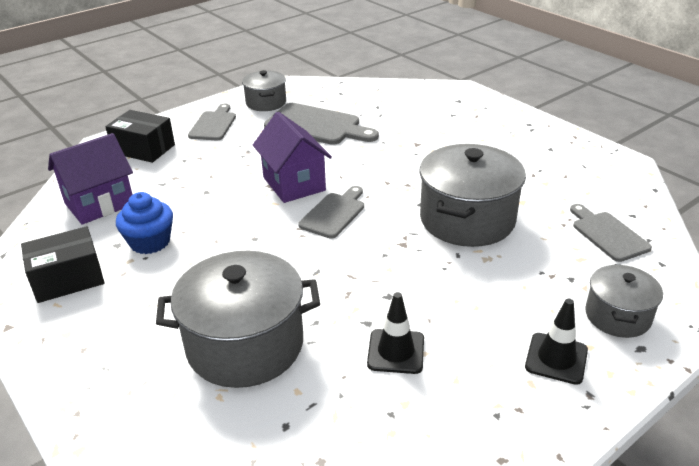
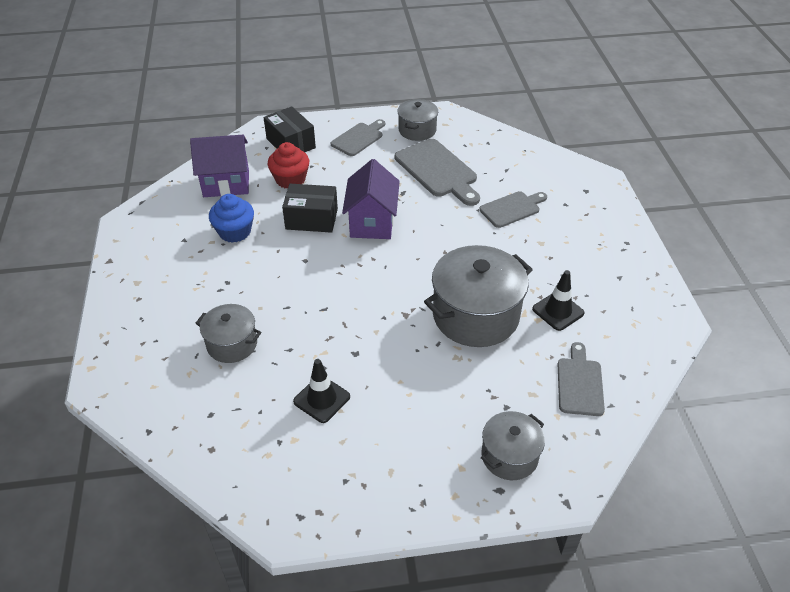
camera: 30 degrees right, 10 degrees up
black box [21,226,105,303] -> black box moved to [282,184,338,233]
grey pot [156,251,320,388] -> grey pot [195,304,262,363], size x0.56
grey cutting board [298,186,364,239] -> grey cutting board moved to [479,191,547,228]
black traffic cone [525,299,588,385] -> black traffic cone moved to [532,270,585,331]
none -> red cupcake [268,142,309,189]

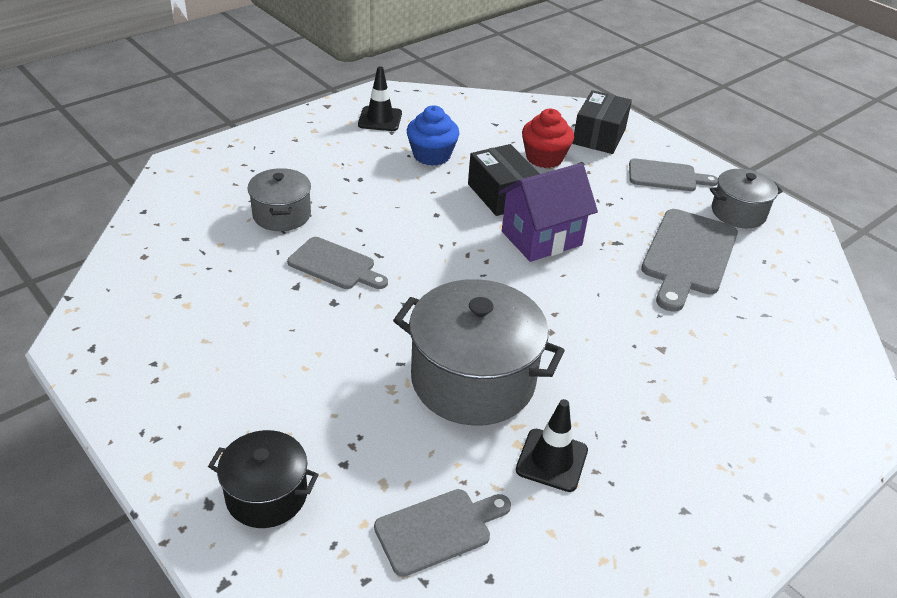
camera: 55 degrees right, 5 degrees down
purple house [190,135,249,197] -> none
black traffic cone [293,359,350,423] -> black traffic cone moved to [358,66,402,131]
grey cutting board [479,191,547,228] -> grey cutting board moved to [287,237,388,289]
grey pot [481,411,545,480] -> black pot [208,430,319,528]

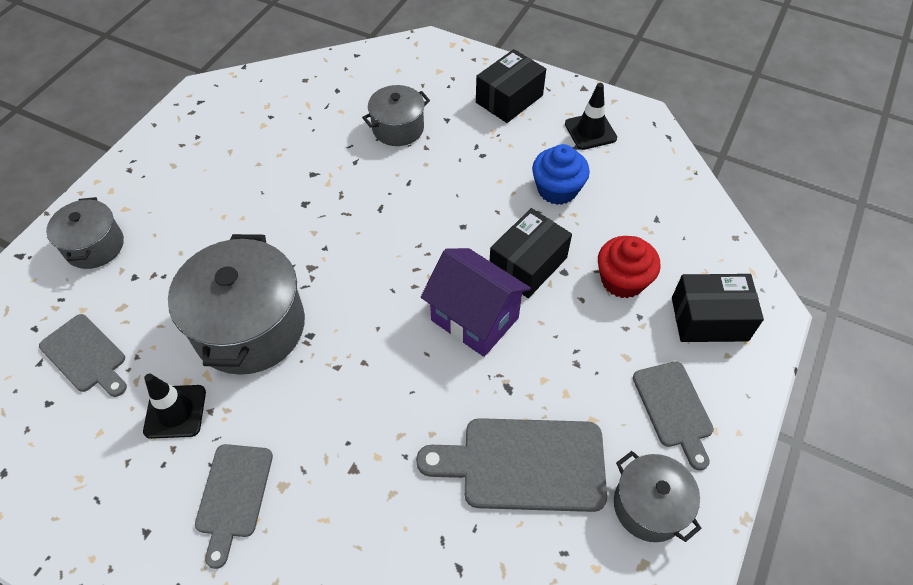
camera: 70 degrees right, 15 degrees up
black pot [208,430,319,528] -> grey pot [46,197,124,269]
grey cutting board [287,237,388,289] -> grey cutting board moved to [195,444,273,569]
none -> black box [476,49,546,123]

